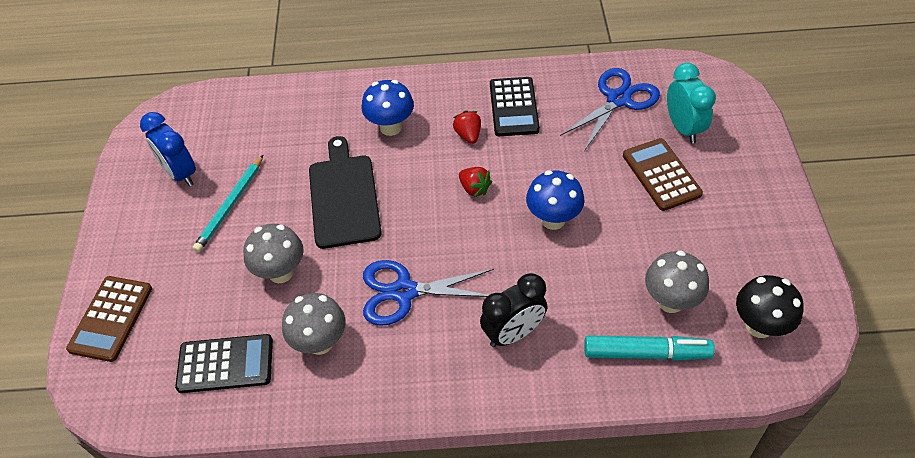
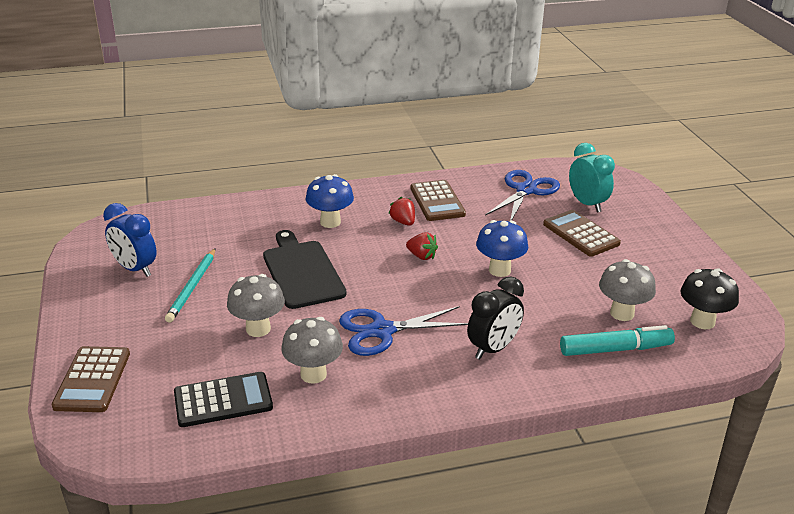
camera: 15 degrees left, 20 degrees down
black calculator [490,77,540,136] -> brown calculator [410,180,466,221]

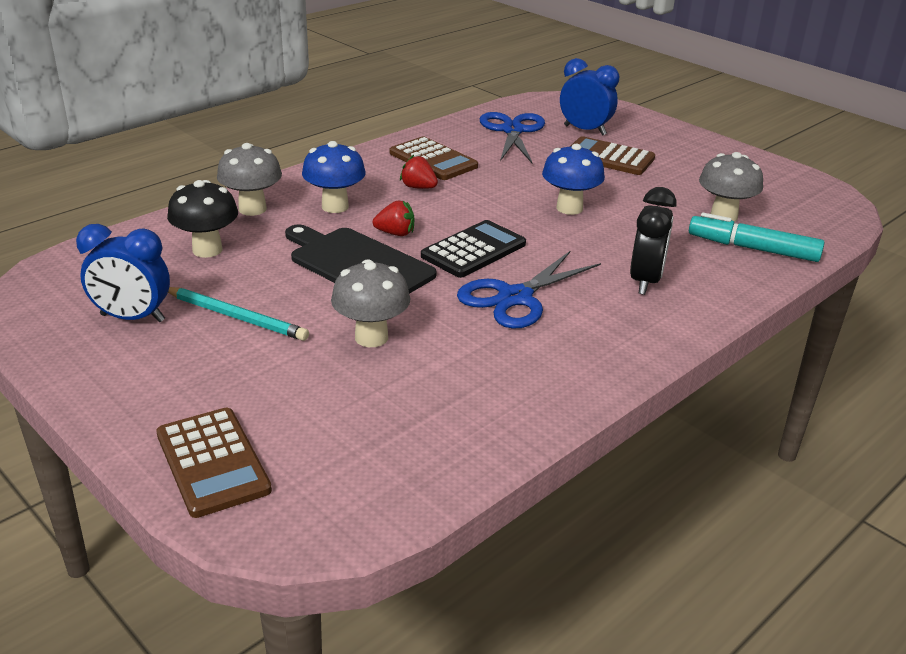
camera: 30 degrees left, 0 degrees up
turquoise pencil [165,248,216,323] -> turquoise pencil turned 45 degrees counterclockwise [168,287,309,341]
black calculator [174,372,273,427] -> black calculator moved to [421,220,526,278]
grey mushroom [281,317,343,384] -> grey mushroom moved to [217,143,282,216]
red strawberry [406,232,438,260] -> red strawberry moved to [373,200,414,236]
turquoise marker [560,325,675,356] -> turquoise marker turned 120 degrees counterclockwise [689,213,825,262]
turquoise clock [569,143,615,212] -> blue clock [560,58,619,136]
black mushroom [680,268,739,329] -> black mushroom moved to [167,180,238,258]

